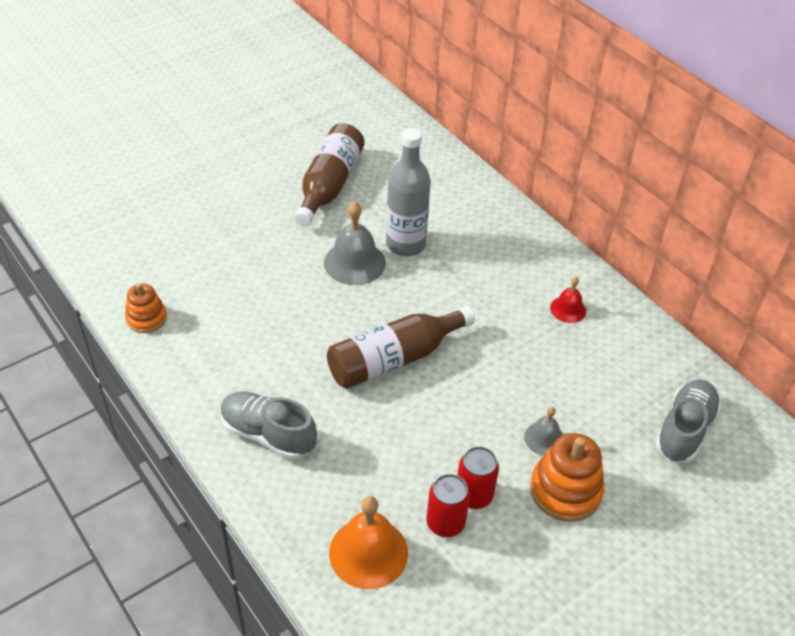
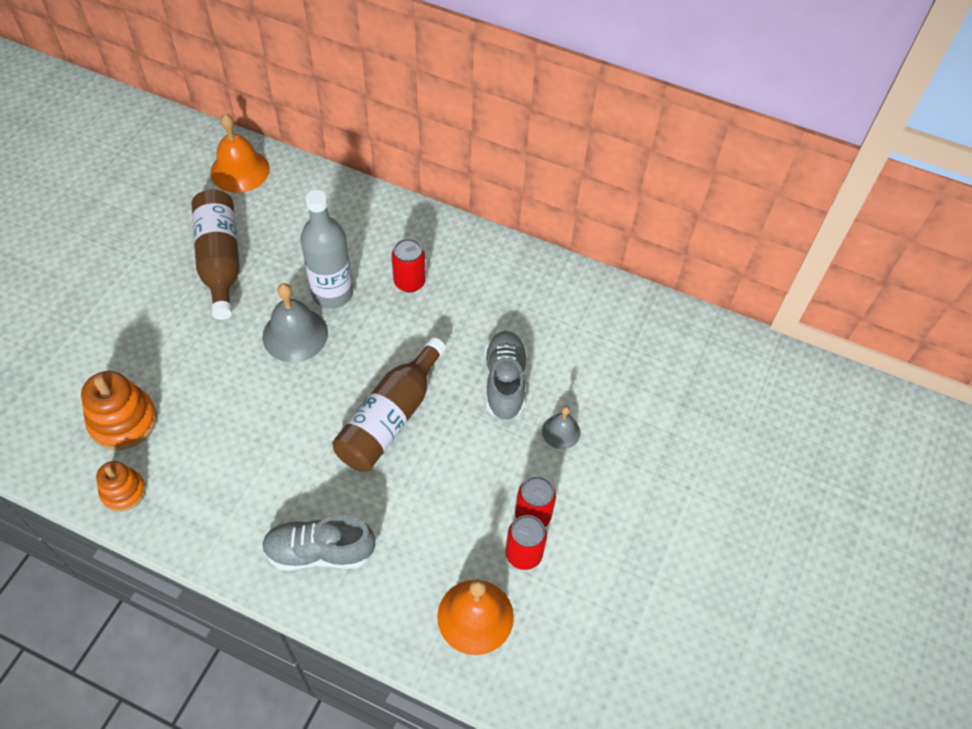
camera: 30 degrees left, 10 degrees up
orange stacking toy [530,433,604,522] -> orange stacking toy moved to [81,371,157,450]
red bell [550,277,586,323] -> none
grey shoe [655,380,721,463] -> grey shoe moved to [484,331,527,421]
none -> orange bell [210,114,269,193]
none -> red can [392,238,426,292]

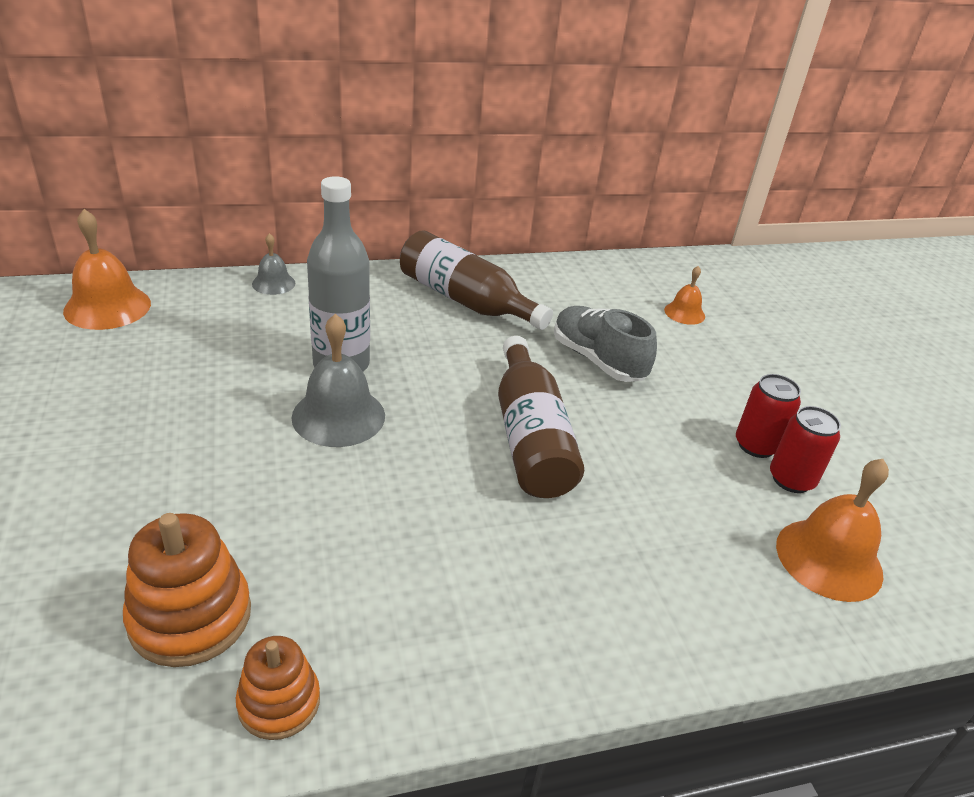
camera: 40 degrees left, 20 degrees down
brown bottle [192,189,240,320] -> brown bottle moved to [400,230,553,330]
grey shoe [262,515,375,571] -> none
red can [392,238,426,292] -> none
grey bell [542,406,580,449] -> grey bell moved to [252,233,295,295]
none -> orange bell [664,266,705,325]

